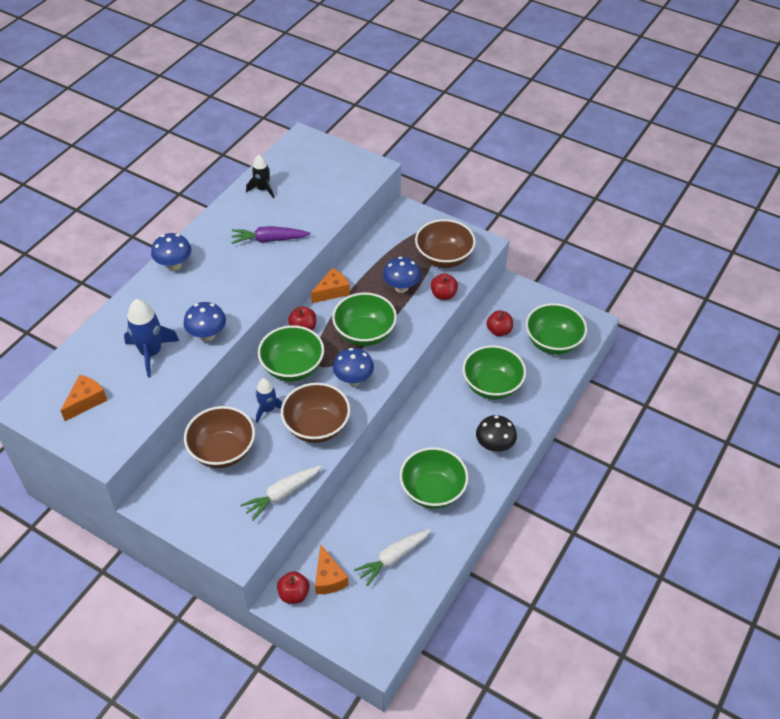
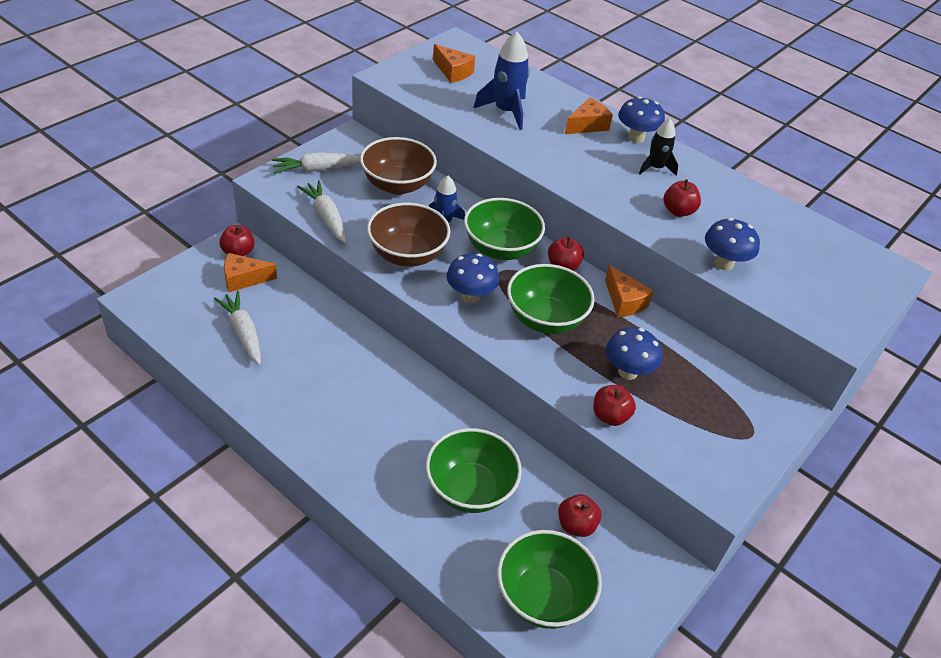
camera: 95 degrees right, 5 degrees down
blue mushroom [184,302,226,341] -> blue mushroom moved to [705,218,760,270]
purple carrot [231,226,310,244] -> red apple [664,179,701,217]
black rocket [246,155,274,198] -> black rocket moved to [639,119,678,176]
green bowl [400,447,469,509] -> none
brown bowl [415,219,476,268] -> none
black mushroom [476,415,517,452] -> none
none -> white carrot [271,152,360,174]
none -> orange cheese [565,98,613,134]

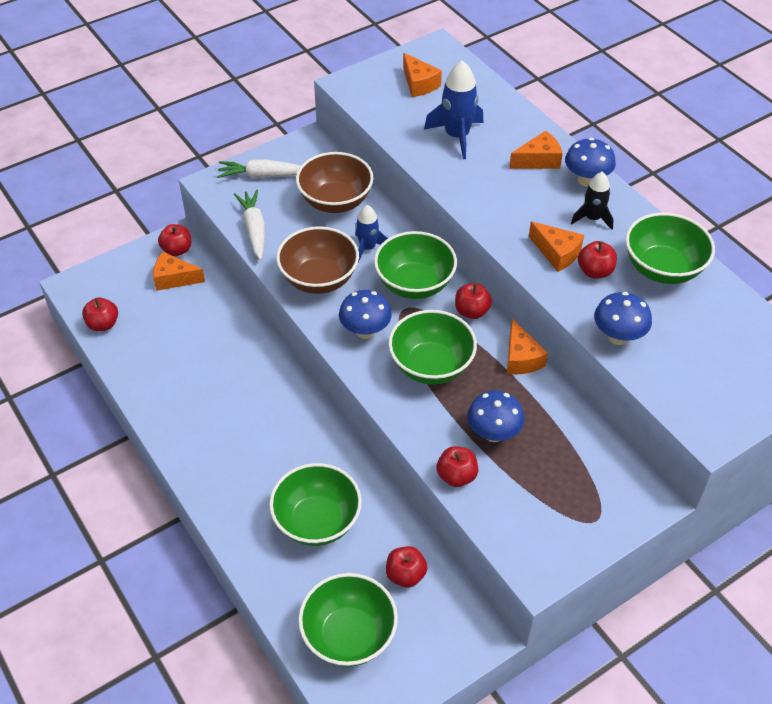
camera: 20 degrees right, 5 degrees up
white carrot [214,291,261,365] -> none
none -> red apple [82,297,118,331]
none -> orange cheese [529,221,584,272]
none -> green bowl [625,213,715,284]

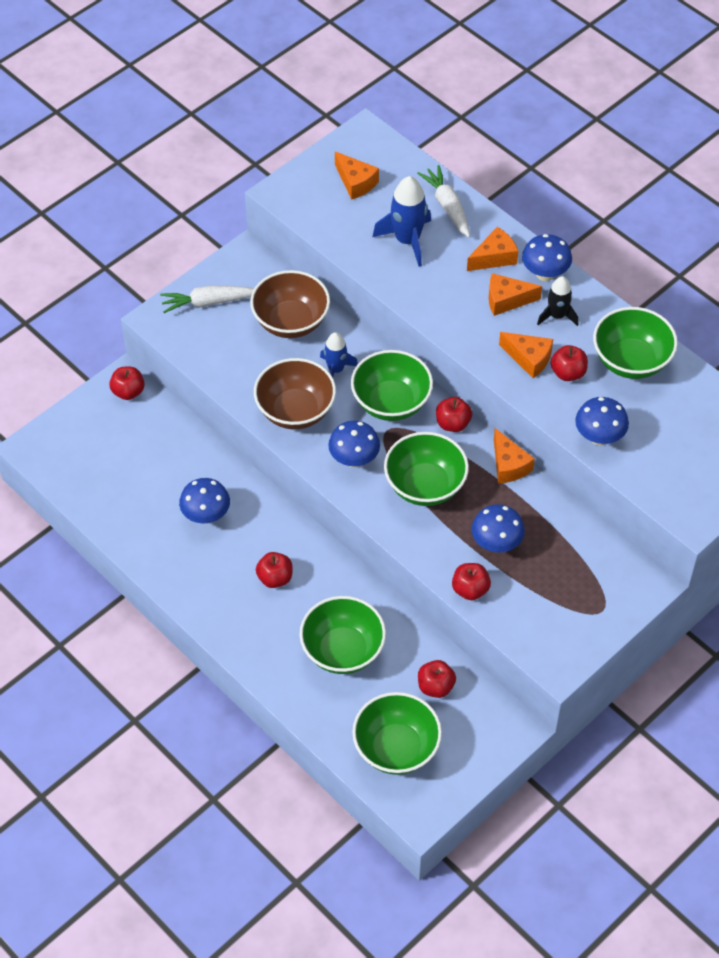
camera: 10 degrees left, 5 degrees up
red apple [82,297,118,331] -> red apple moved to [256,552,293,588]
orange cheese [153,252,205,291] -> orange cheese moved to [489,273,542,316]
white carrot [234,190,265,260] -> white carrot moved to [417,165,470,238]
none -> blue mushroom [179,478,230,524]

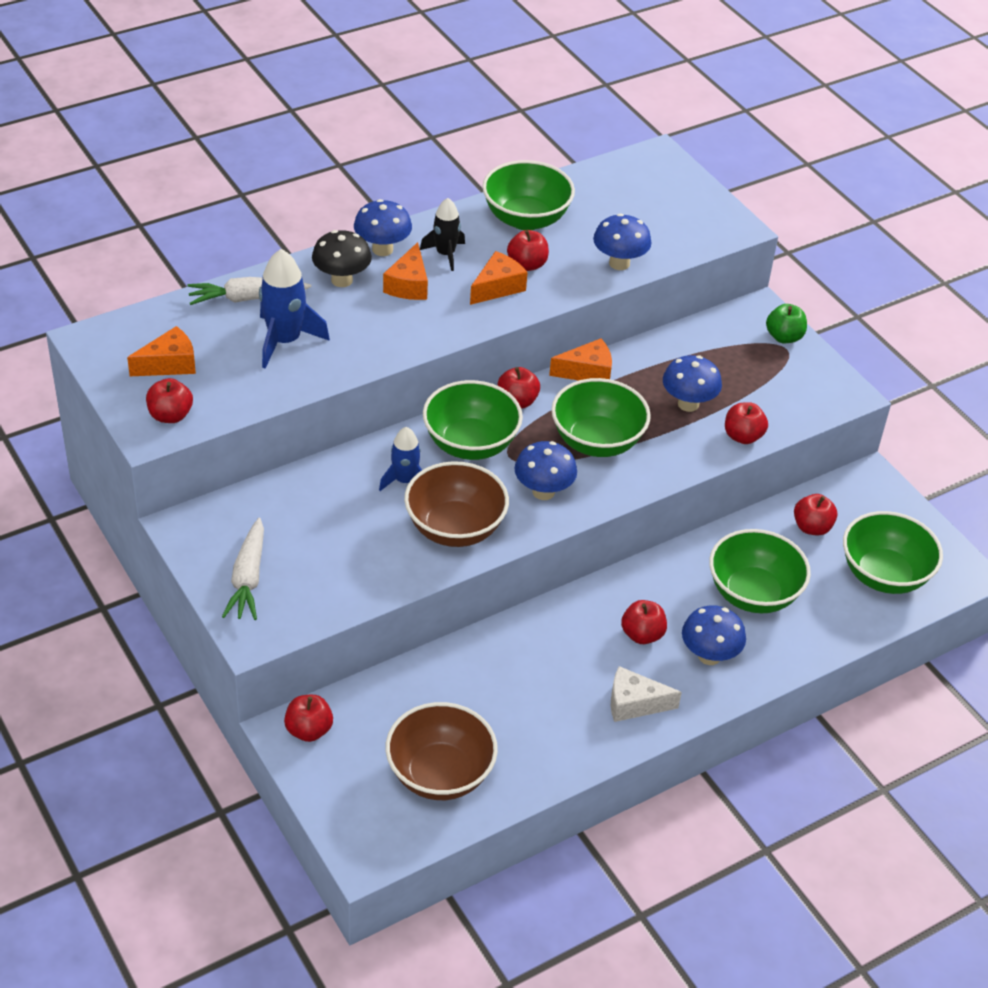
camera: 80 degrees left, 10 degrees down
blue mushroom [179,478,230,524] -> blue mushroom moved to [682,606,746,665]
brown bowl [250,270,330,338] -> brown bowl moved to [386,702,498,800]
orange cheese [467,227,518,271] -> black mushroom [312,230,372,287]
none -> red apple [146,378,193,423]
none -> white cheese [611,666,682,722]
none -> green apple [766,304,807,343]

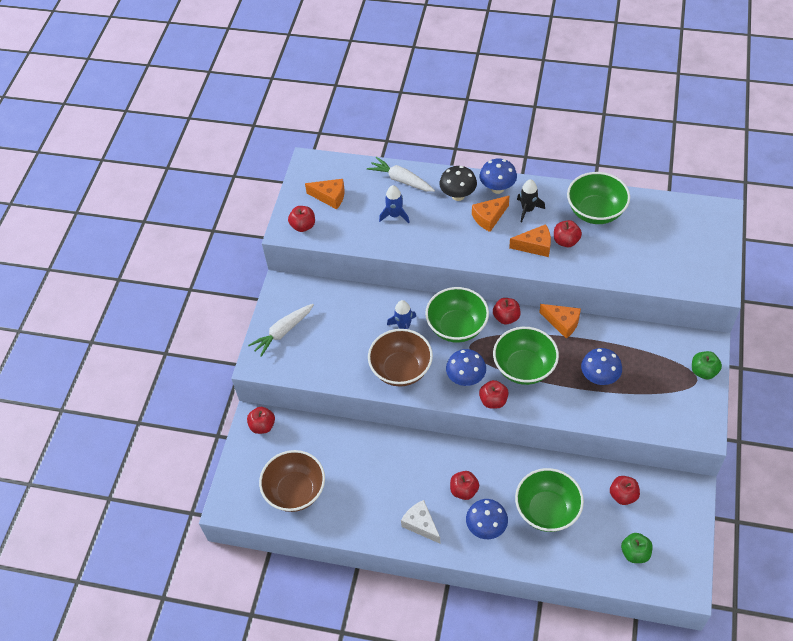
camera: 50 degrees right, 10 degrees up
blue rocket [259,249,330,369] -> blue rocket [379,185,410,223], size x0.63
blue mushroom [593,214,652,270] -> none
red apple [725,402,768,444] -> red apple moved to [479,380,509,409]
green bowl [843,511,943,594] -> green apple [621,533,653,563]

